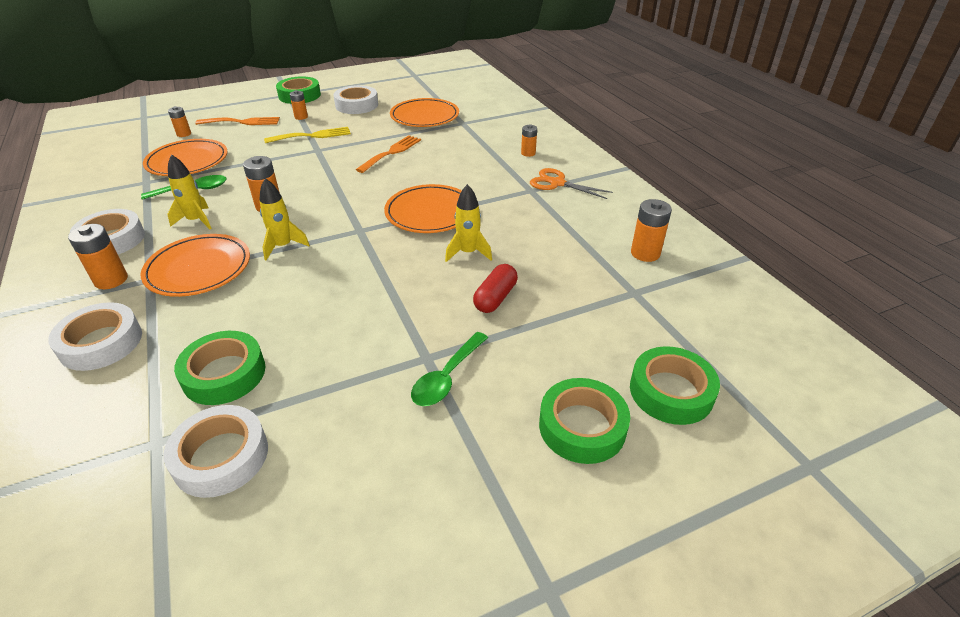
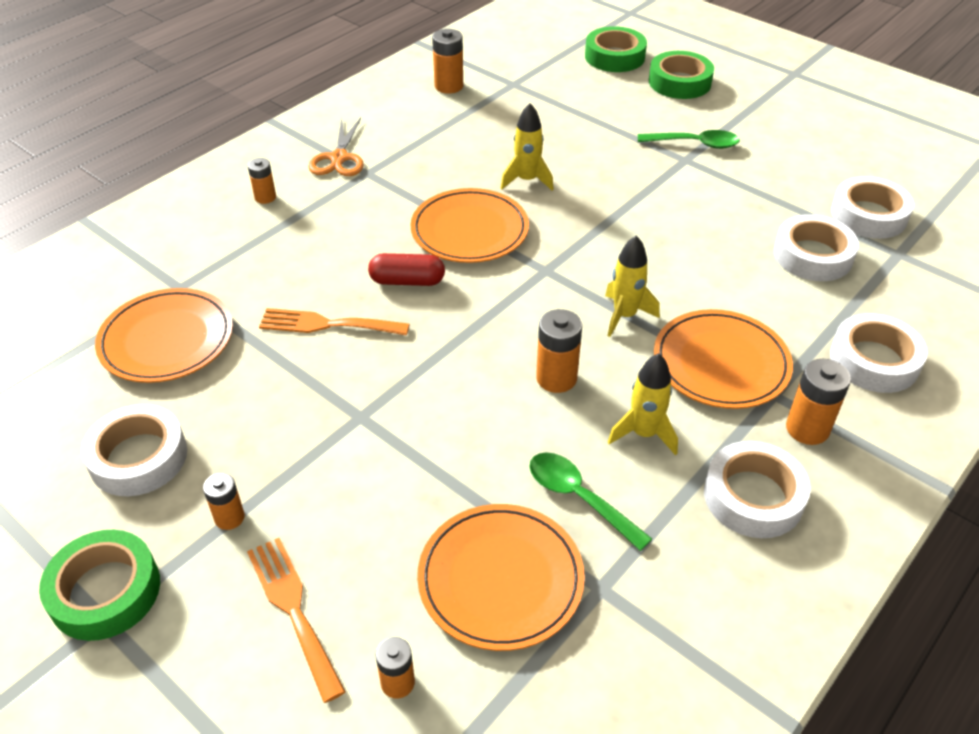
camera: 115 degrees left, 5 degrees up
green tape [174,331,265,405] -> white tape [774,214,859,281]
yellow fork [264,127,351,143] -> none
red capsule [473,264,518,313] -> red capsule moved to [368,253,445,286]

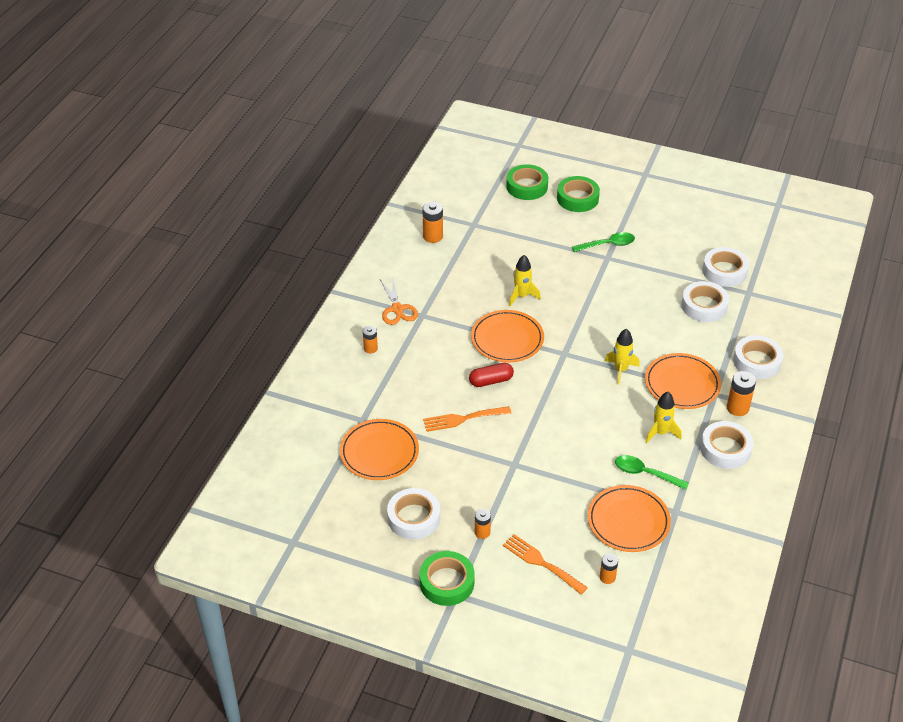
camera: 20 degrees left, 0 degrees up
orange battery [536,309,582,393] -> none

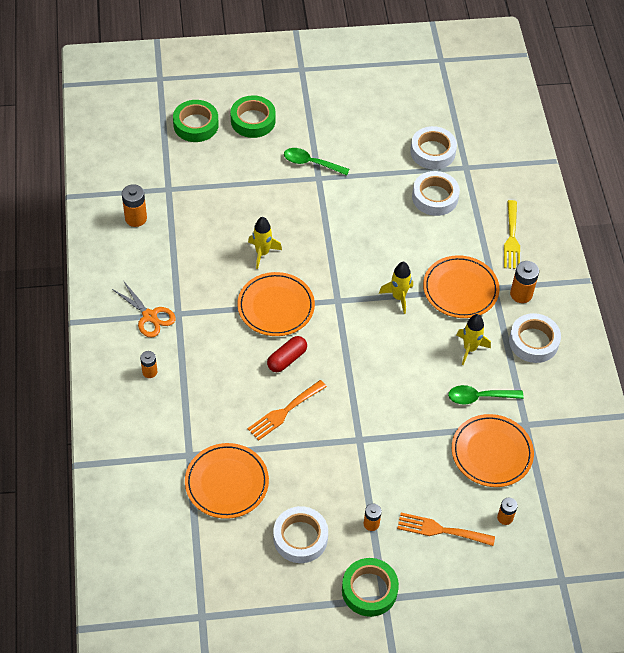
camera: 30 degrees left, 10 degrees up
green spoon [572,232,635,252] -> green spoon turned 120 degrees counterclockwise [284,148,349,175]
white tape [733,335,783,379] -> yellow fork [504,200,520,269]

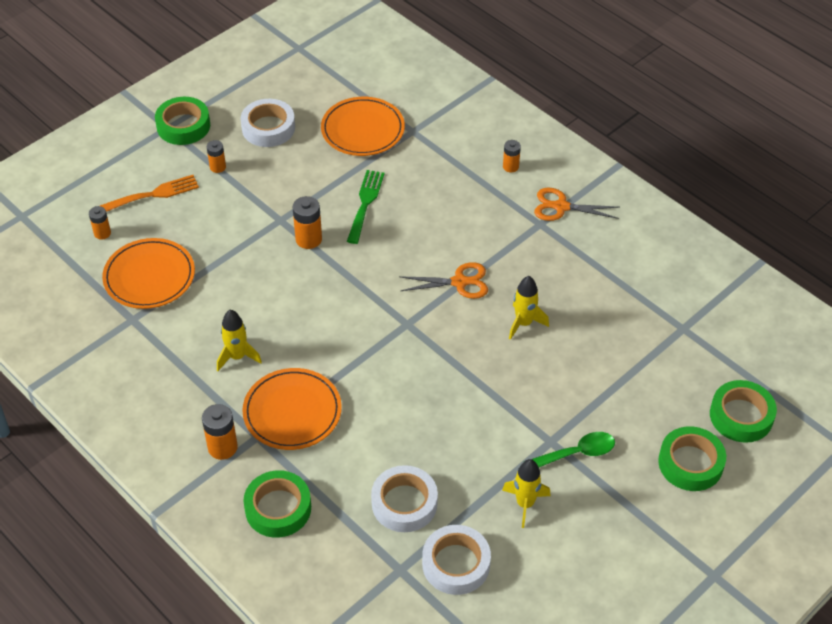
camera: 145 degrees right, 5 degrees down
orange battery [122,184,147,227] -> orange battery moved to [292,196,322,249]
orange plate [237,272,315,336] -> orange scissors [399,262,488,299]
orange fork [248,380,327,441] -> green fork [347,170,385,244]
red capsule [267,336,307,372] -> none
yellow rocket [379,262,413,314] -> yellow rocket moved to [502,459,551,528]
green spoon [448,385,524,404] -> none
yellow fork [504,200,520,269] -> green tape [244,470,311,538]
white tape [509,313,561,363] -> none

